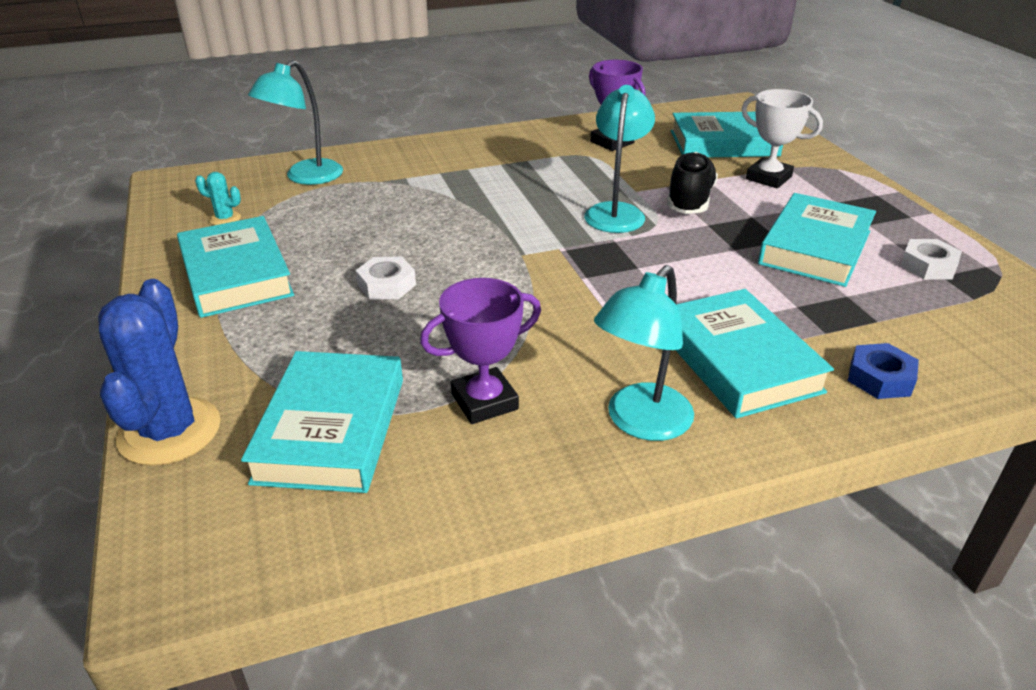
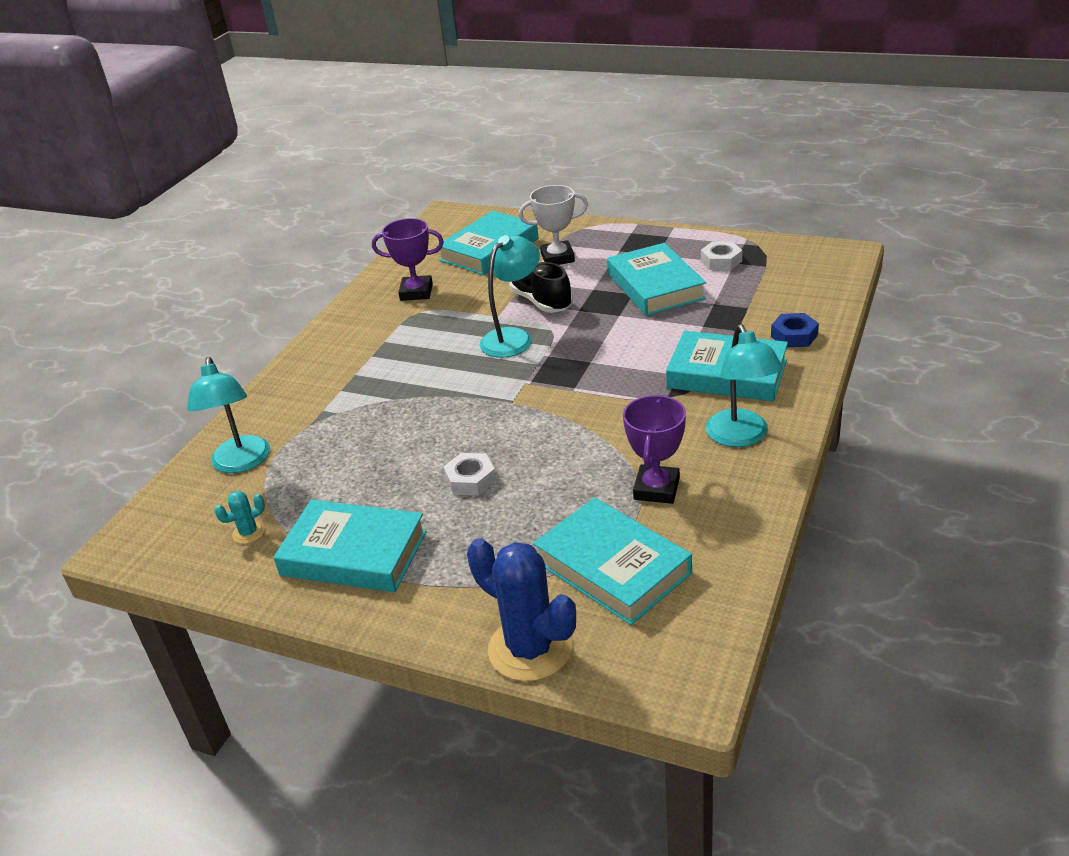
camera: 45 degrees left, 0 degrees up
turquoise lamp [584,85,655,233] -> turquoise lamp turned 75 degrees clockwise [480,235,540,358]

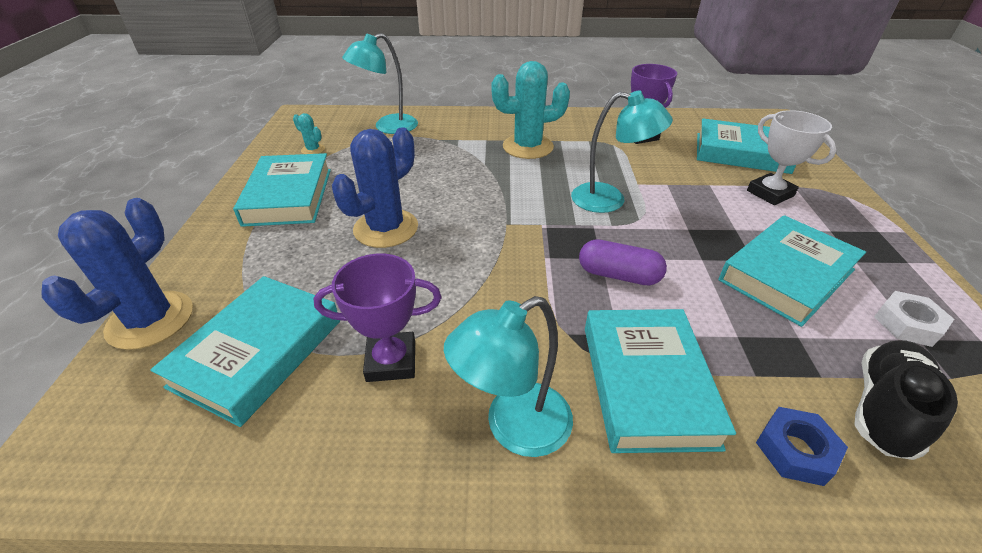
camera: 65 degrees right, 5 degrees up
white nut [443,453,496,496] -> blue cactus [332,127,418,248]
black shoe [509,262,572,313] -> black shoe moved to [854,340,958,460]
none -> turquoise cactus [491,61,570,159]
none -> purple capsule [579,239,667,285]

